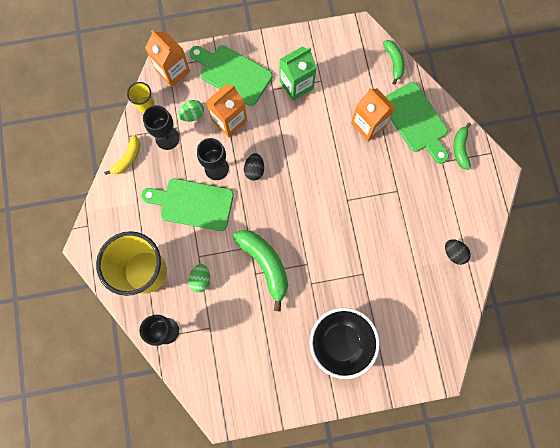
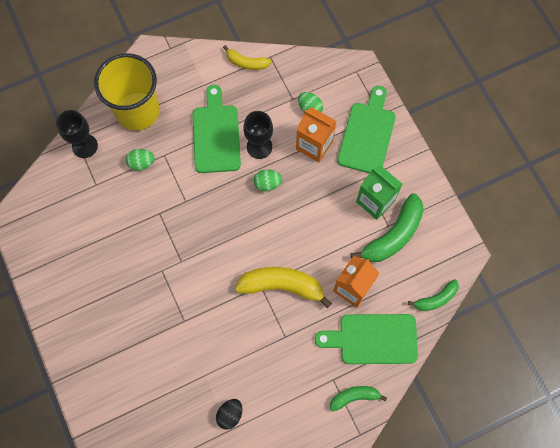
camera: 75 degrees right, 5 degrees down
yellow cup [127,82,154,112] -> none
black goblet [143,105,180,150] -> none
orange carton [145,30,190,87] -> none
green banana [233,230,288,311] -> green banana moved to [351,193,424,262]
black egg [244,153,264,181] -> green egg [254,169,283,191]
black bowl [310,308,380,379] -> none
green cutting board [385,82,449,164] -> green cutting board turned 45 degrees clockwise [315,314,418,364]
none -> yellow banana [235,267,332,308]

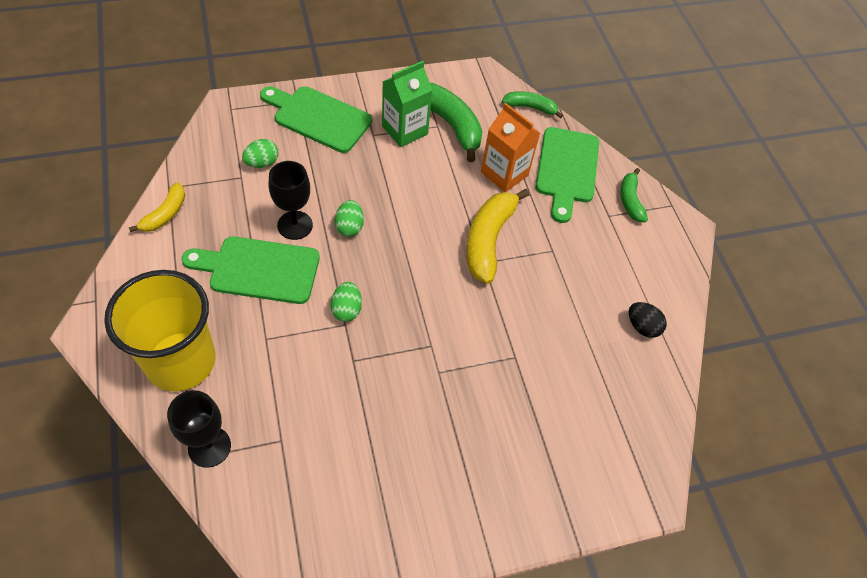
camera: 85 degrees left, 15 degrees down
green egg [126,149,155,171] -> green egg moved to [330,282,362,322]
orange carton [296,107,336,162] -> none
green banana [408,279,459,311] -> green banana turned 60 degrees counterclockwise [502,91,563,119]

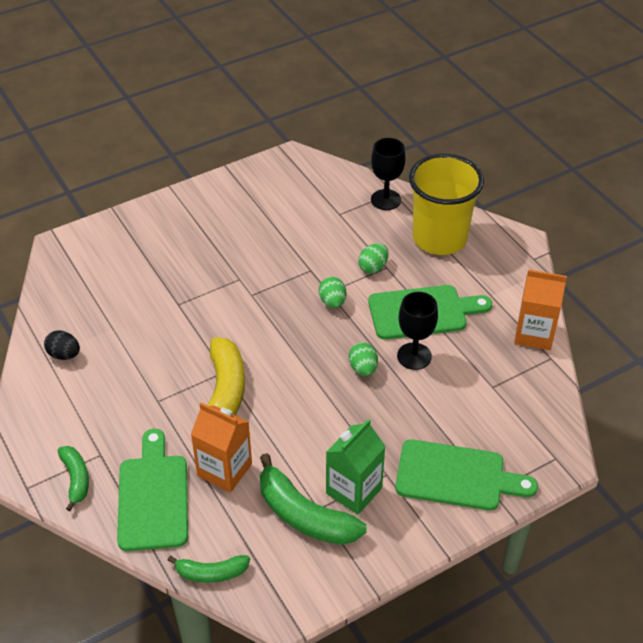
camera: 170 degrees right, 10 degrees down
yellow banana [129,183,185,232] -> orange carton [514,269,567,350]
green egg [242,139,278,168] -> green egg moved to [358,243,389,274]

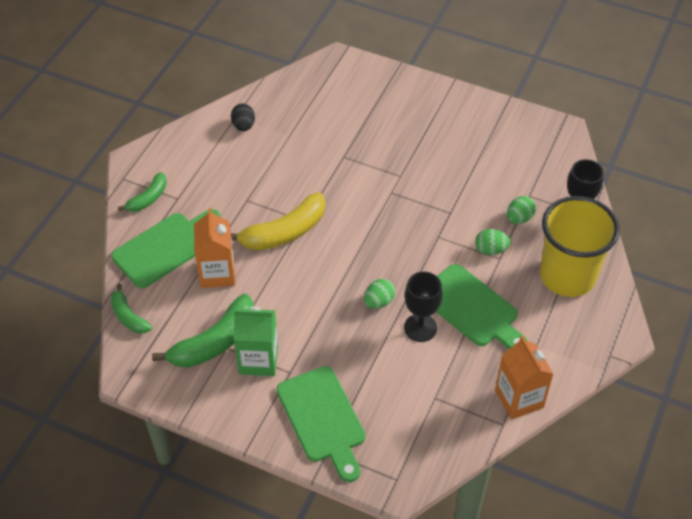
camera: 55 degrees right, 5 degrees up
green banana [260,453,367,545] -> green banana turned 135 degrees counterclockwise [152,294,254,368]
green egg [319,277,346,308] -> green egg moved to [507,196,536,224]

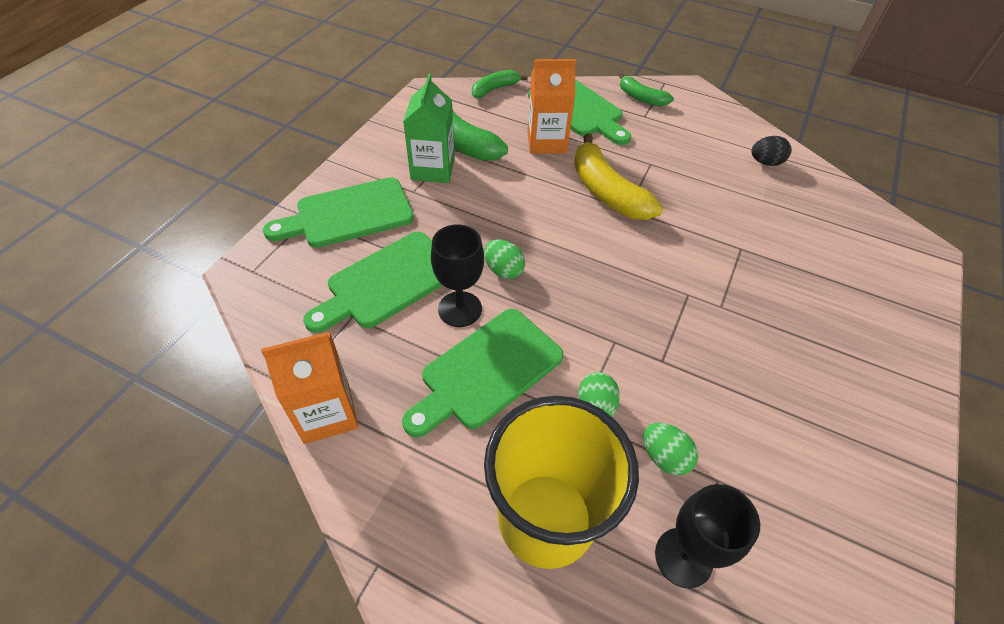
camera: 90 degrees right, 0 degrees up
none -> green cutting board [303,232,443,333]

